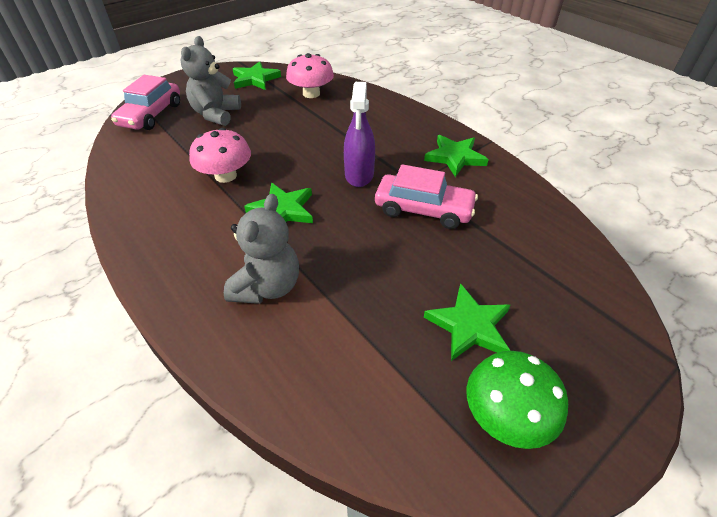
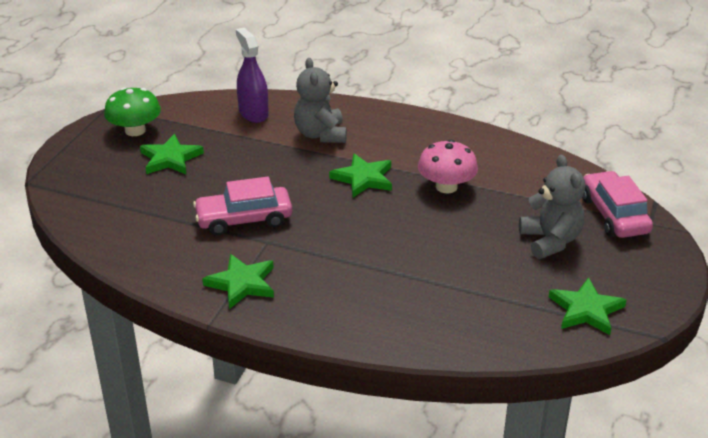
camera: 150 degrees right, 10 degrees down
pink mushroom [286,53,334,98] -> none
purple spray bottle [344,82,375,187] -> purple spray bottle moved to [236,28,269,123]

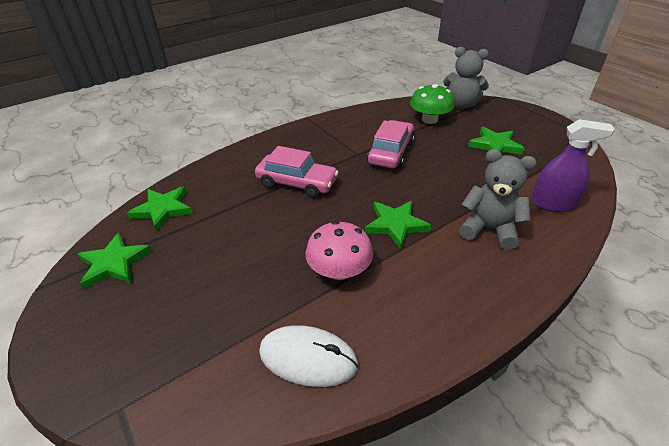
camera: 125 degrees right, 5 degrees up
green mushroom [104,87,161,136] -> green mushroom moved to [410,84,455,124]
green star [202,254,274,309] -> green star moved to [127,186,193,231]
grey teddy bear [519,154,585,259] -> grey teddy bear moved to [443,47,489,109]
pink car [582,171,653,238] -> pink car moved to [255,146,339,198]
none -> white mouse [259,325,358,387]

